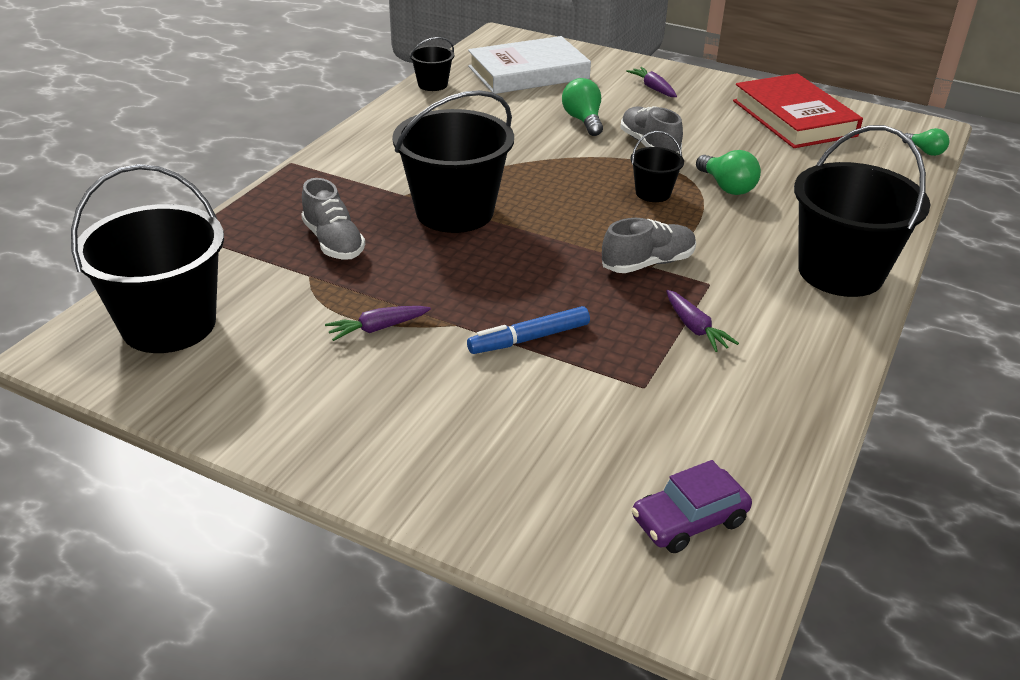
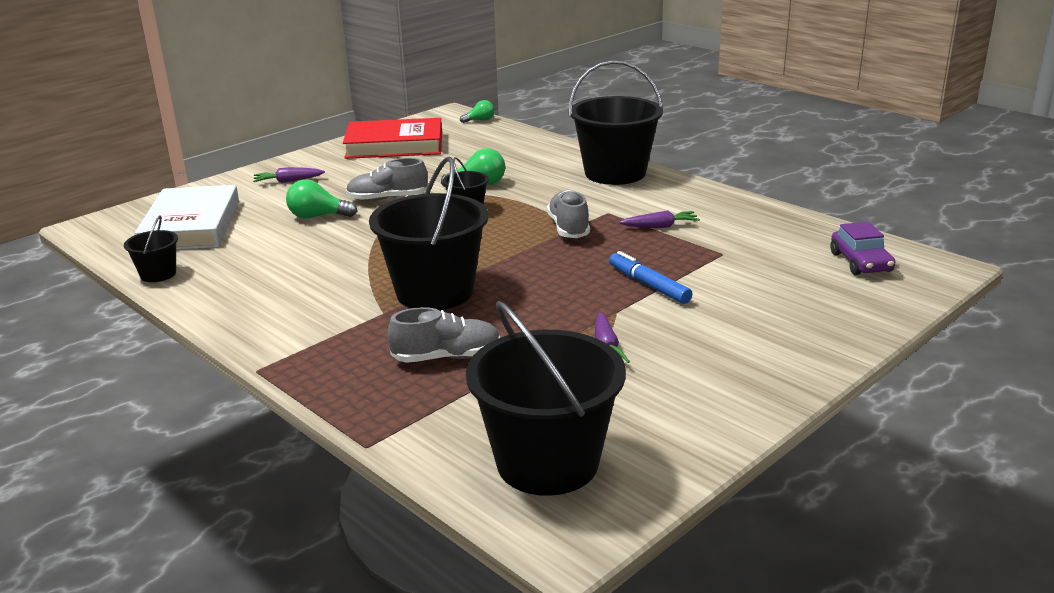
camera: 70 degrees left, 10 degrees down
blue marker [467,306,590,354] -> blue marker turned 150 degrees clockwise [609,251,692,304]

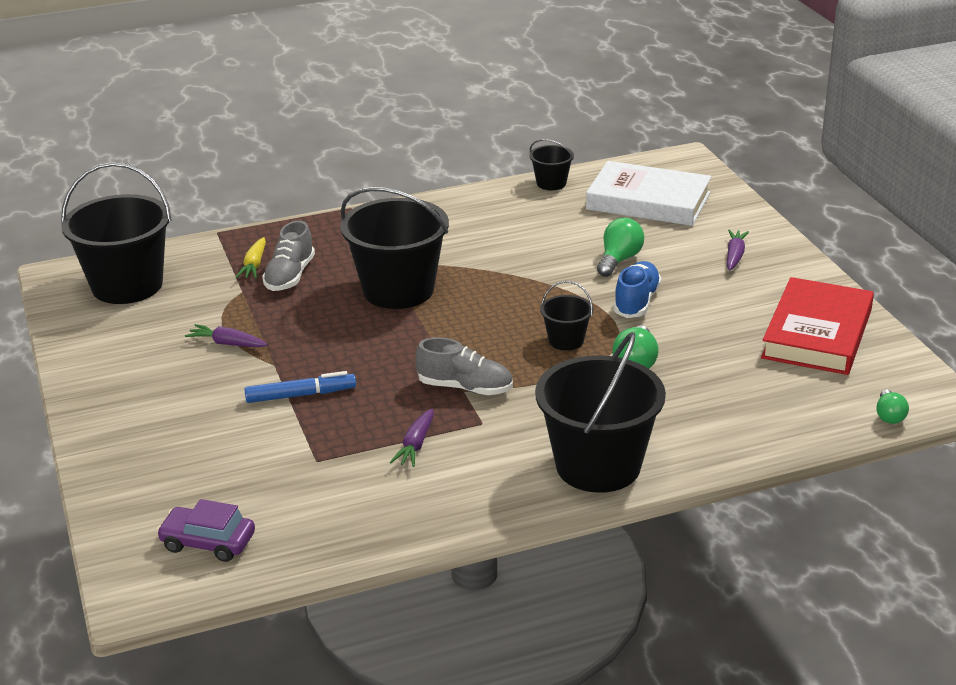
camera: 115 degrees right, 5 degrees up
grey shoe [346,158,428,201] -> blue shoe [613,261,662,318]
none -> yellow carrot [236,237,266,279]

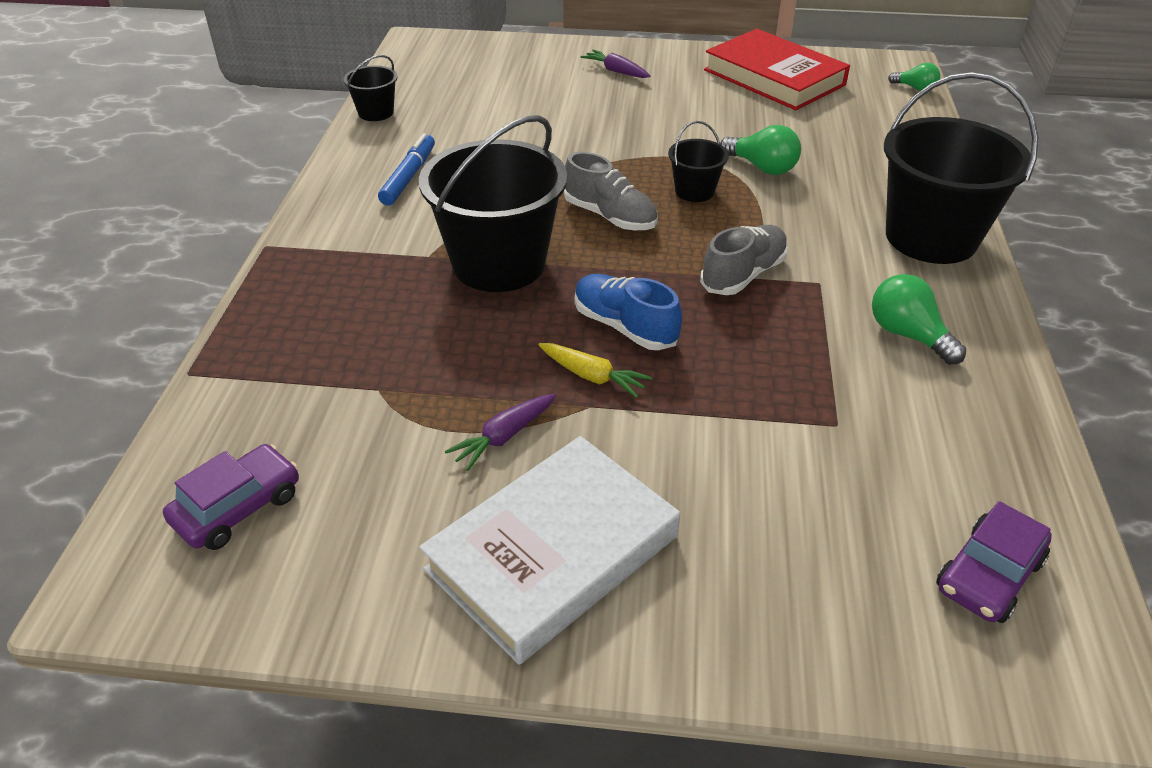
camera: 65 degrees left, 10 degrees up
black bucket [61,162,172,304] -> purple car [163,444,299,550]
yellow carrot [236,237,266,279] -> yellow carrot moved to [539,343,652,398]
blue marker [244,371,356,403] -> blue marker moved to [378,133,435,205]
grey shoe [262,221,315,291] -> grey shoe moved to [564,152,658,230]
purple carrot [390,409,434,467] -> none
white book [586,161,711,226] -> white book moved to [419,436,680,665]
green light bulb [597,218,644,277] -> green light bulb moved to [872,274,966,365]
blue shoe [613,261,662,318] -> blue shoe moved to [575,274,682,350]

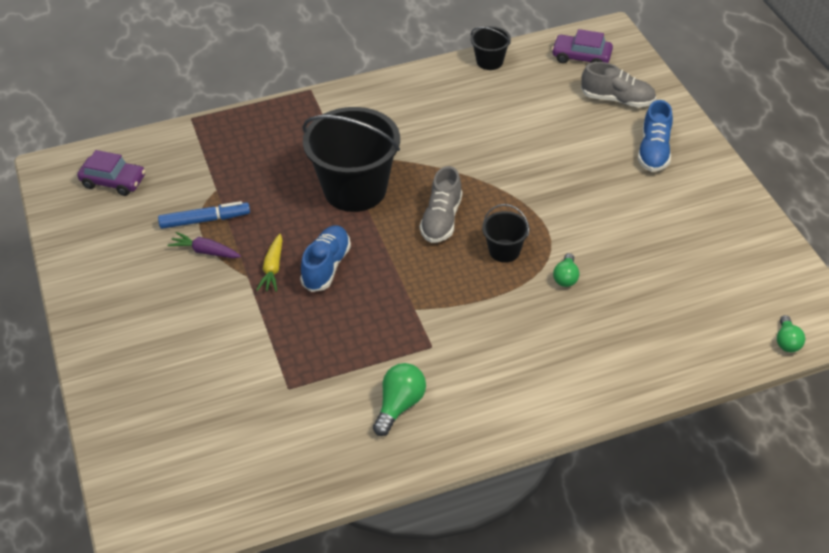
camera: 65 degrees right, 5 degrees up
blue marker [378,133,435,205] -> blue marker moved to [158,201,250,229]
white book [419,436,680,665] -> none
purple carrot [580,50,650,78] -> blue shoe [638,100,673,172]
grey shoe [700,225,788,295] -> grey shoe moved to [581,62,656,108]
red book [704,29,850,110] -> none
green light bulb [720,125,801,175] -> green light bulb [553,253,579,287], size x0.65
black bucket [884,72,1038,264] -> none
purple car [936,501,1052,623] -> purple car moved to [552,29,613,63]

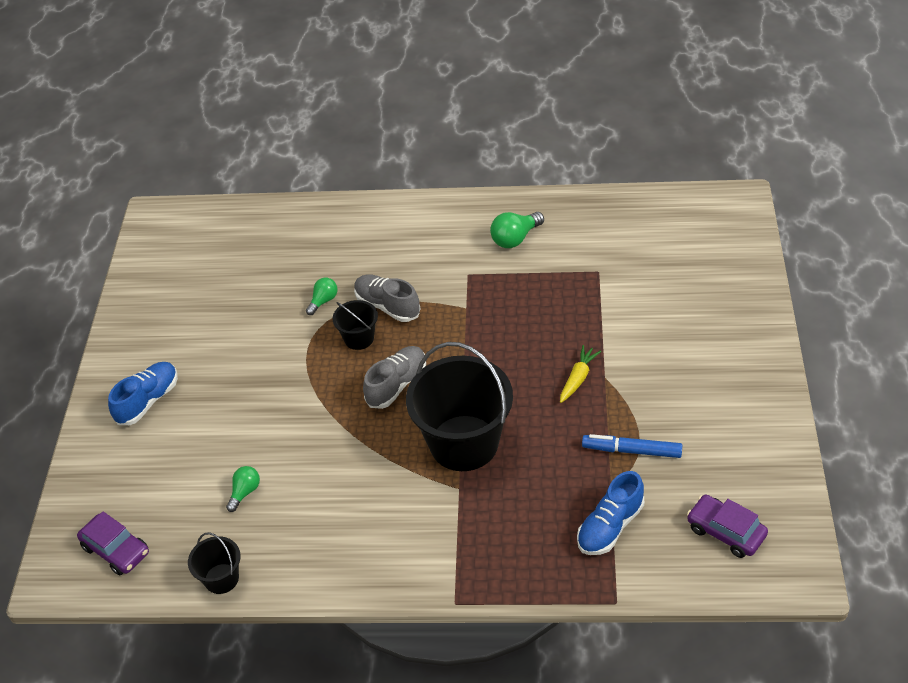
camera: 155 degrees left, 0 degrees up
purple carrot [168,232,241,258] -> none
blue shoe [300,226,351,292] -> blue shoe moved to [577,471,644,555]
grey shoe [581,62,656,108] -> grey shoe moved to [354,274,420,322]
green light bulb [777,315,805,352] -> green light bulb moved to [226,466,260,512]

